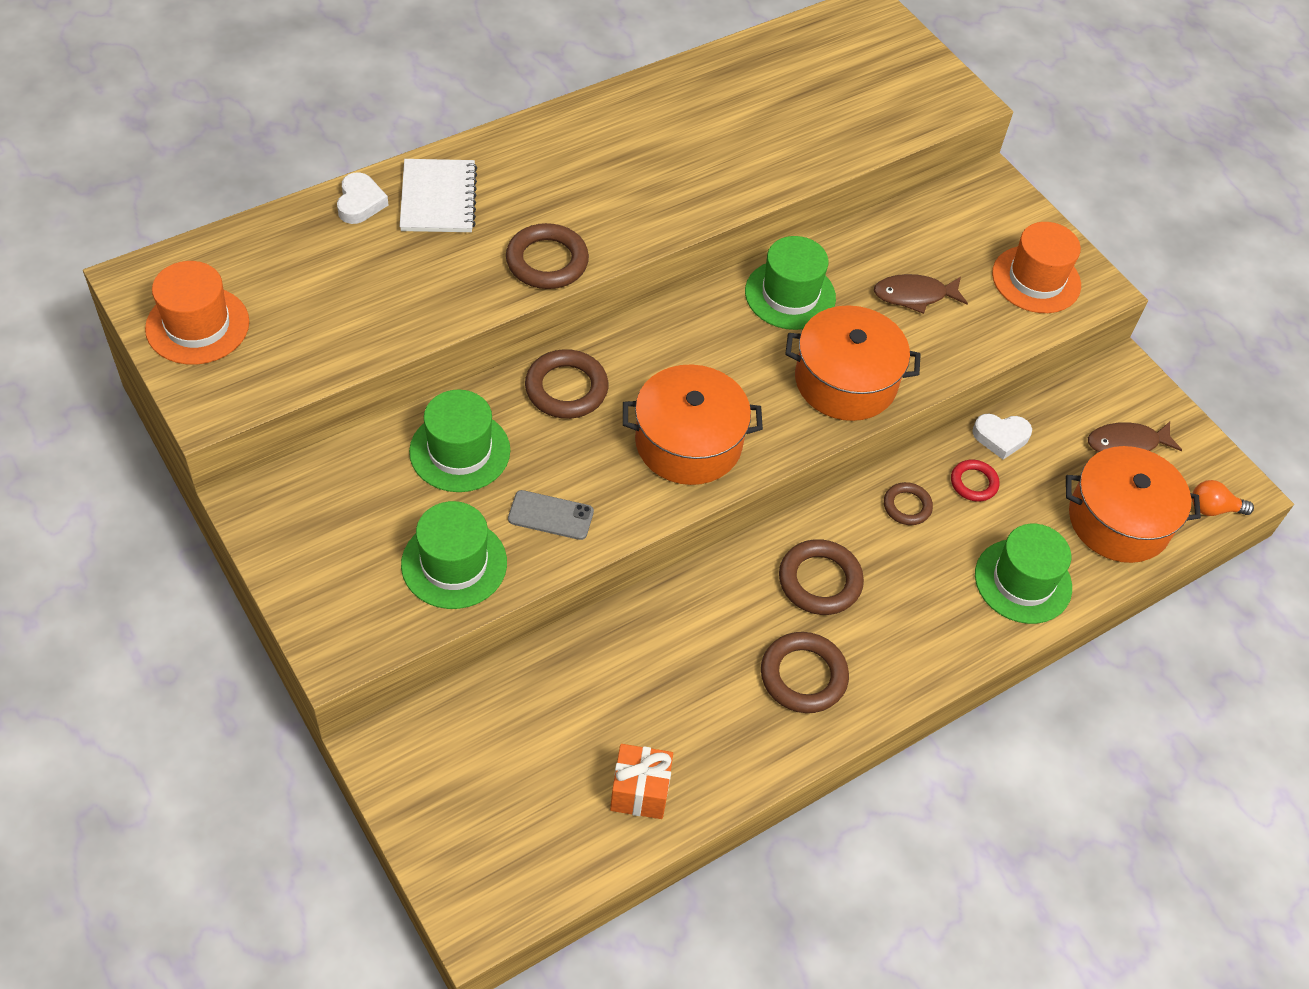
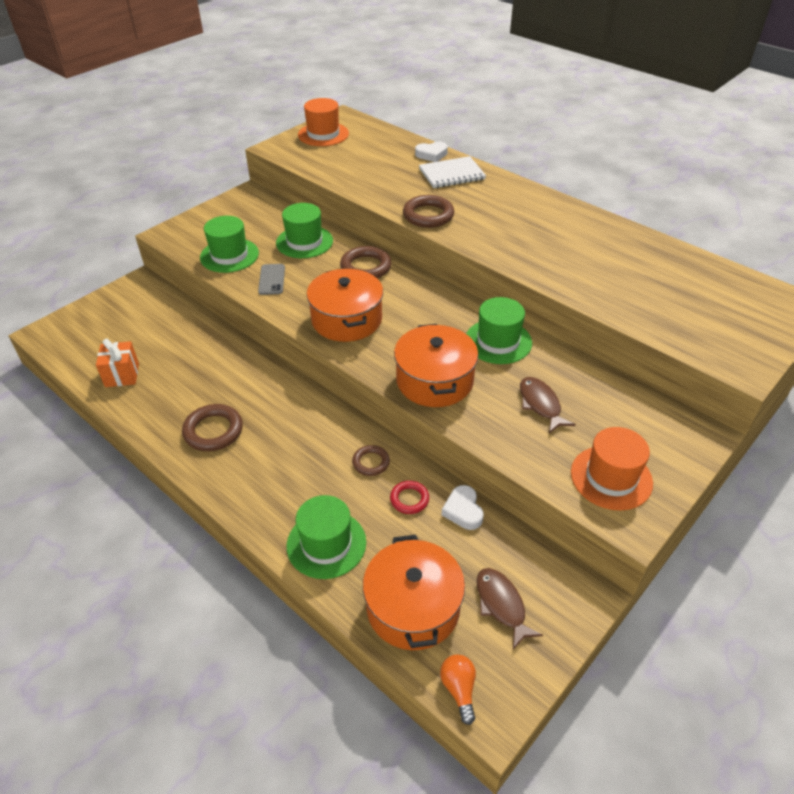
camera: 80 degrees right, 10 degrees down
brown ring [779,539,864,615] -> none

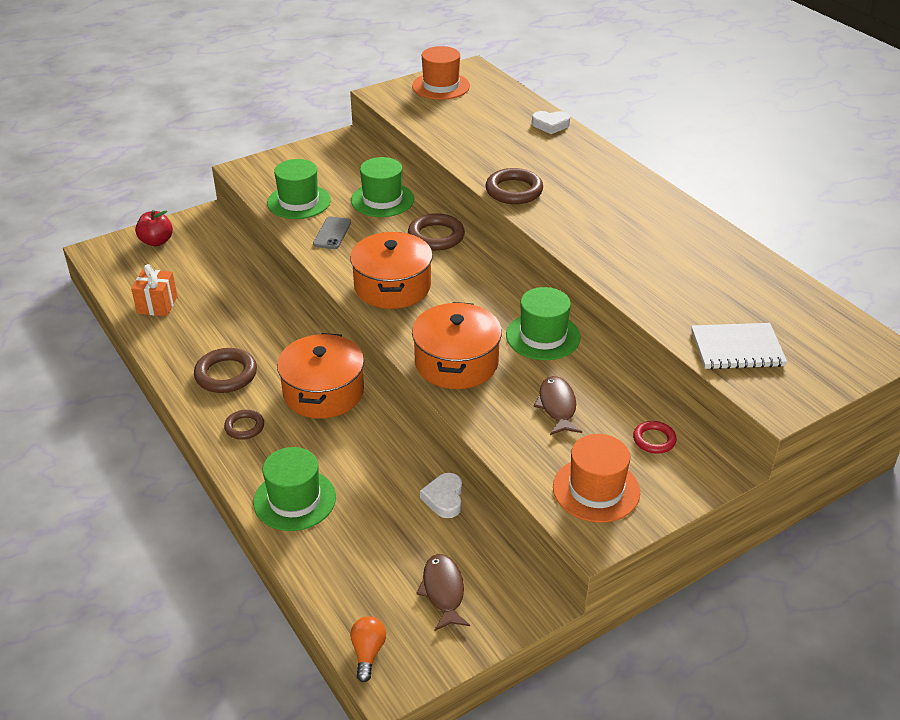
camera: 15 degrees right, 5 degrees down
brown ring [352,445,390,476] -> brown ring moved to [224,410,264,440]
orange pot [363,535,465,650] -> orange pot moved to [277,333,364,419]
red ring [390,481,429,514] -> red ring moved to [633,421,677,454]
white notebook [419,156,486,188] -> white notebook moved to [691,323,787,369]
none -> red apple [135,210,173,246]

